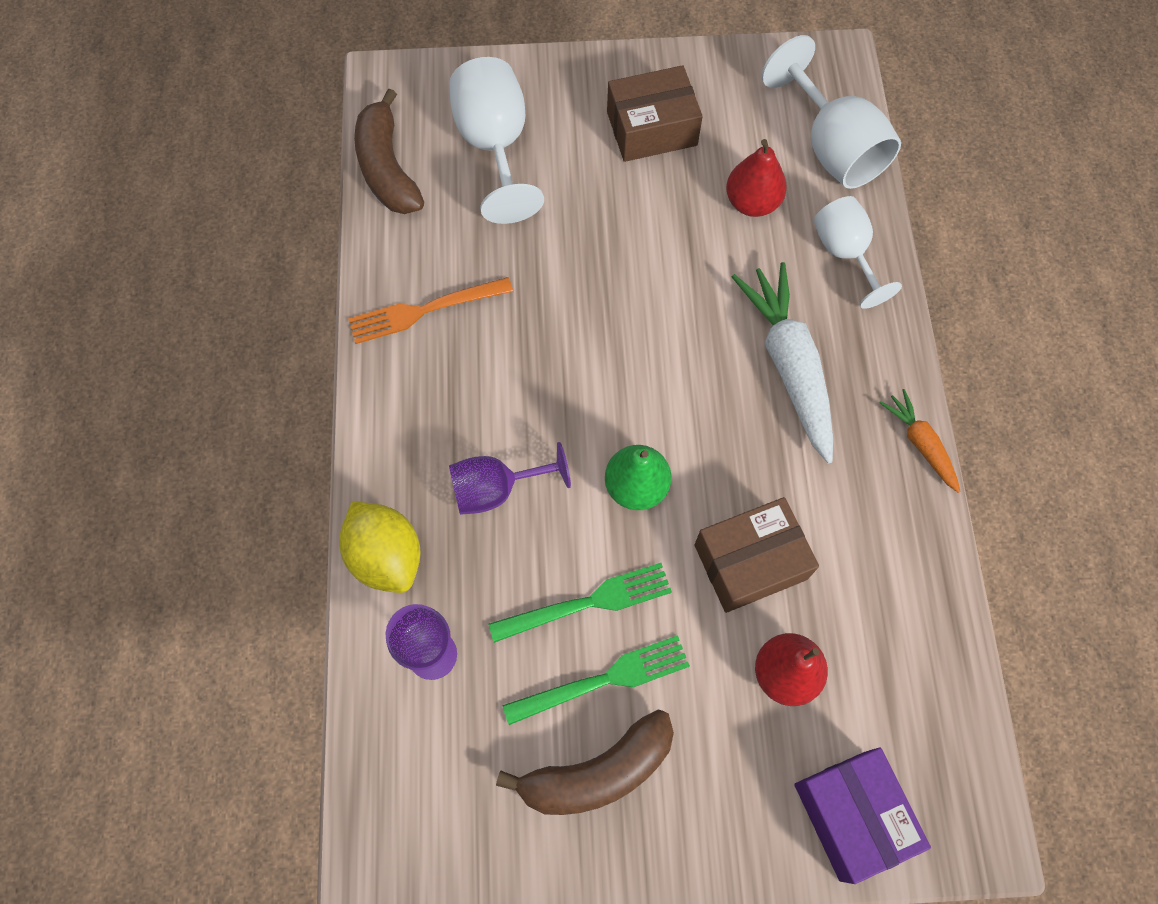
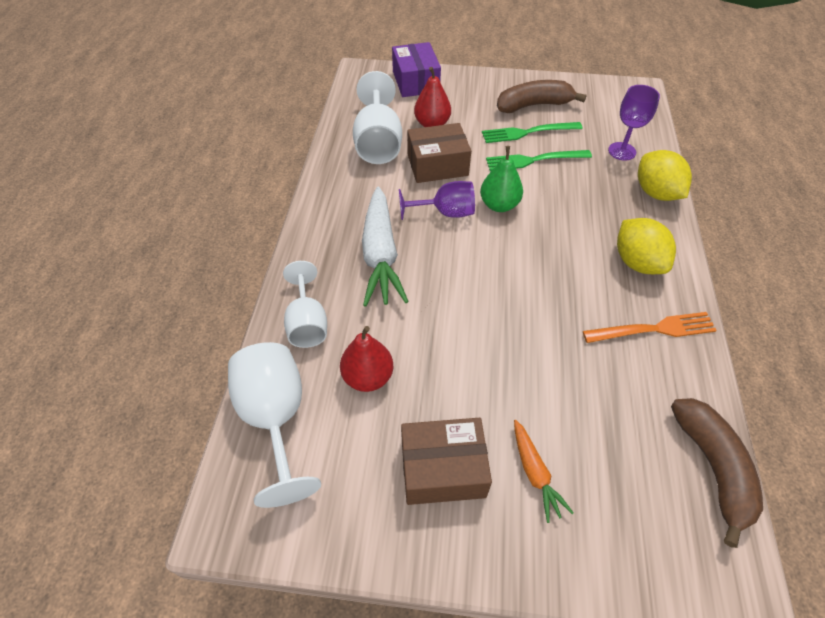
camera: 170 degrees left, 15 degrees down
white goblet [449,57,544,224] -> white goblet moved to [353,71,402,164]
purple goblet [449,442,571,515] -> purple goblet moved to [399,181,475,220]
orange carrot [880,389,961,493] -> orange carrot moved to [514,420,574,523]
none -> yellow lemon [617,218,676,274]

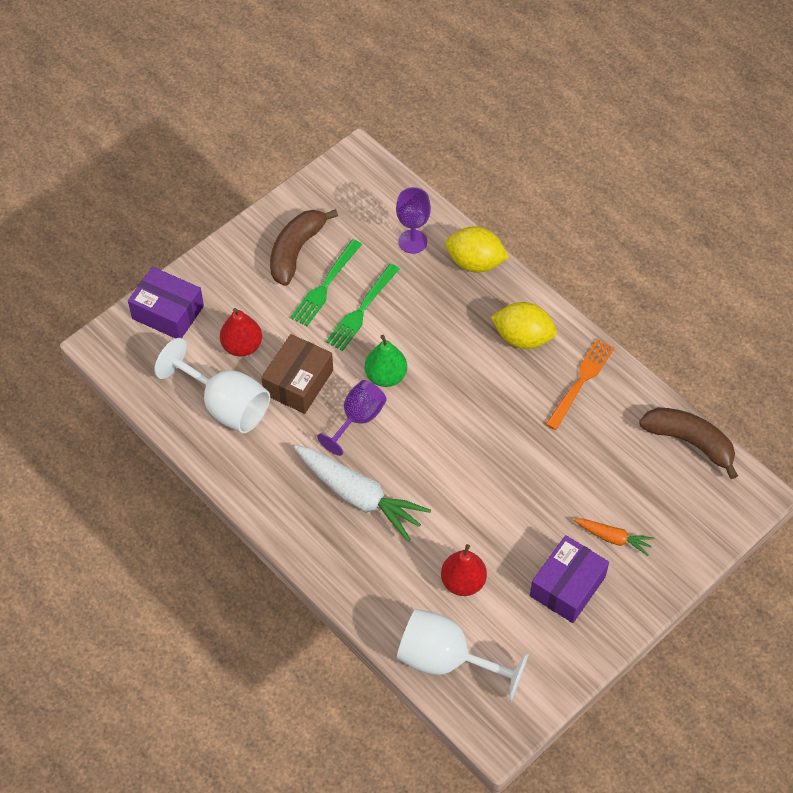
camera: 50 degrees left, 5 degrees up
white goblet [283,261,327,348] -> none
brown box [401,418,492,505] -> purple box [530,535,609,623]

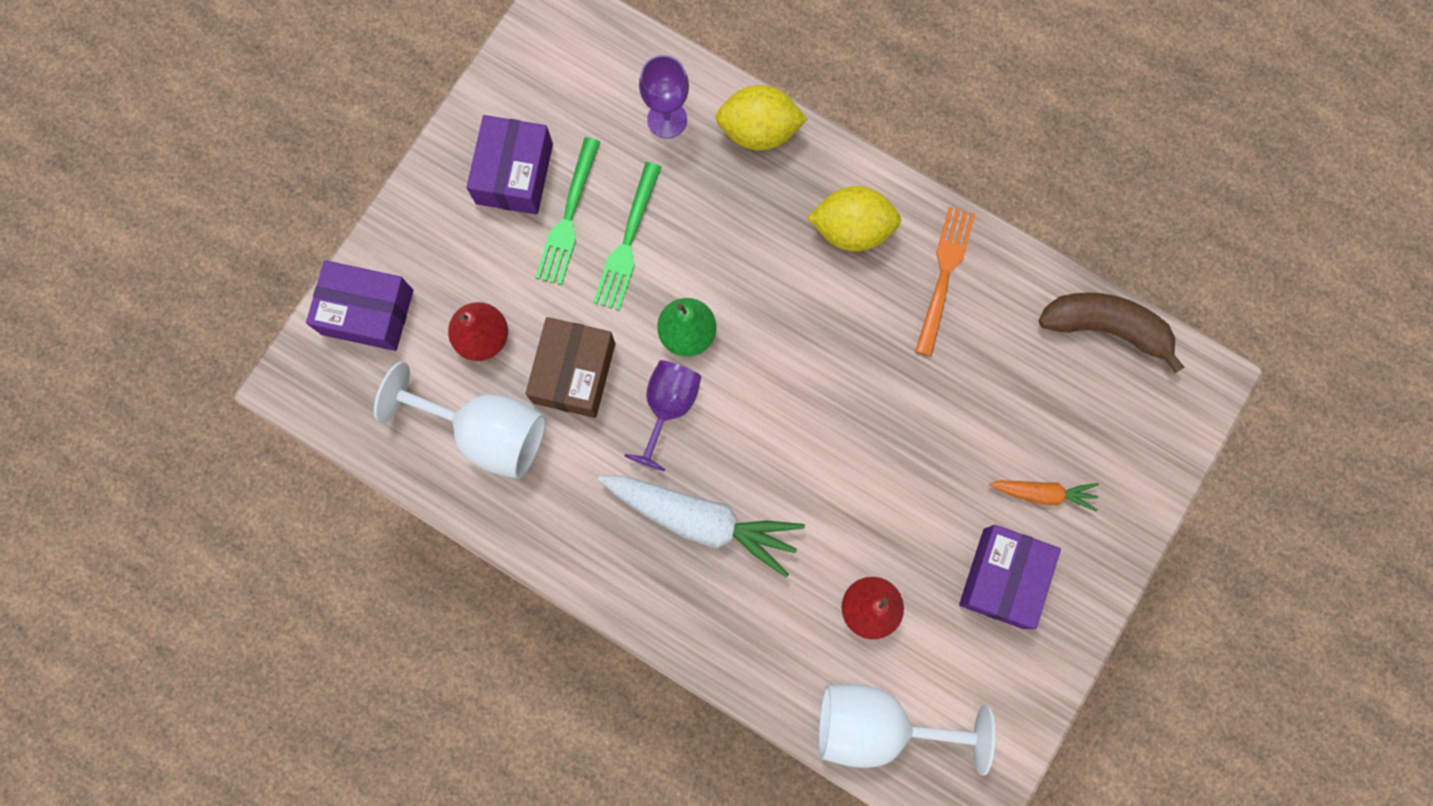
camera: 15 degrees left, 20 degrees up
brown banana [270,209,338,286] -> purple box [467,115,553,215]

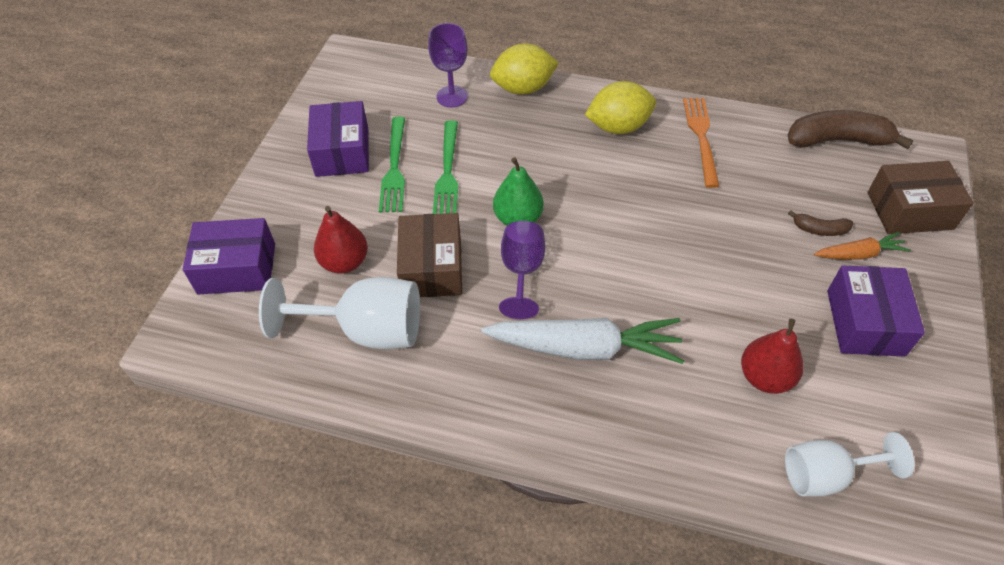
camera: 15 degrees left, 25 degrees down
white goblet [819,684,995,775] -> white goblet [785,432,914,496], size x0.67
none -> brown banana [788,210,853,236]
none -> brown box [868,161,974,234]

